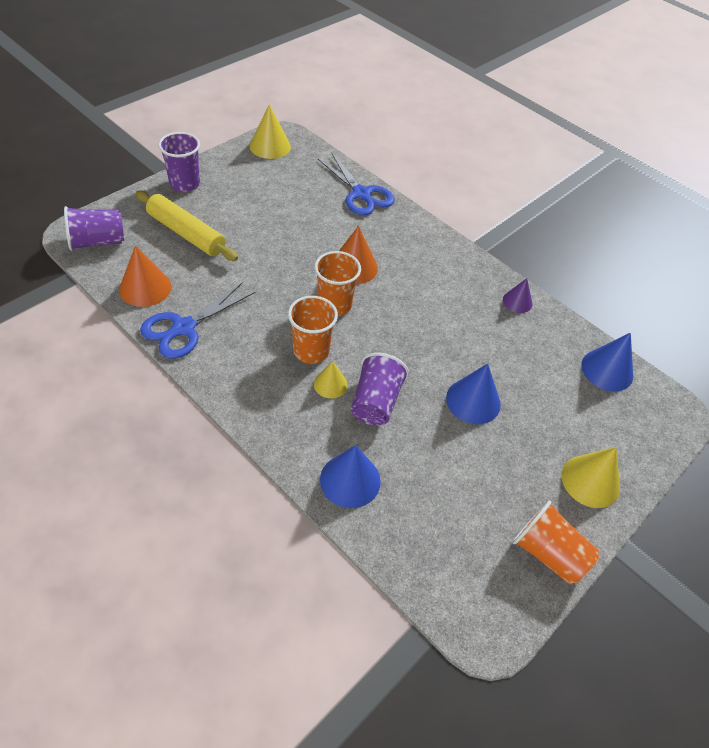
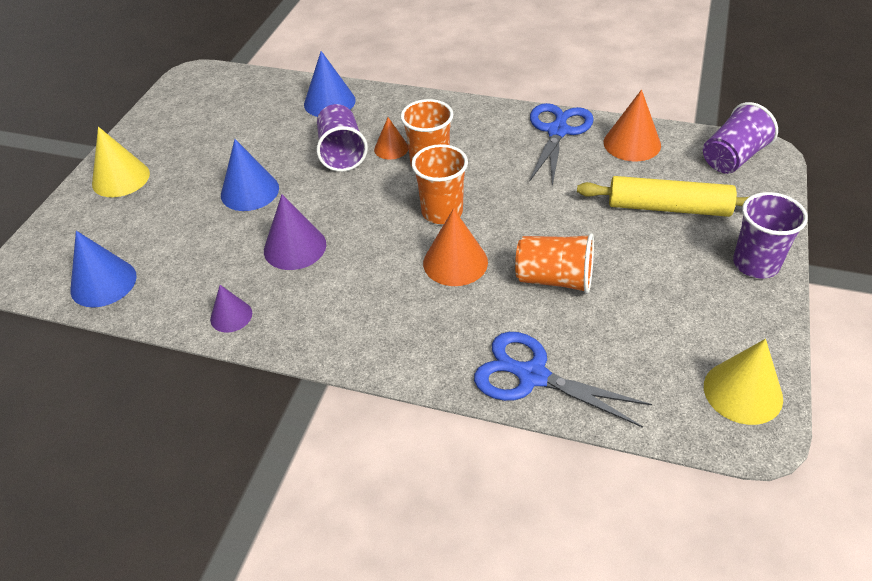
camera: 160 degrees right, 5 degrees down
yellow cone [314,361,348,398] -> orange cone [374,117,408,160]
orange cup [513,500,599,584] -> orange cup moved to [515,233,594,294]
none -> purple cone [264,194,326,270]

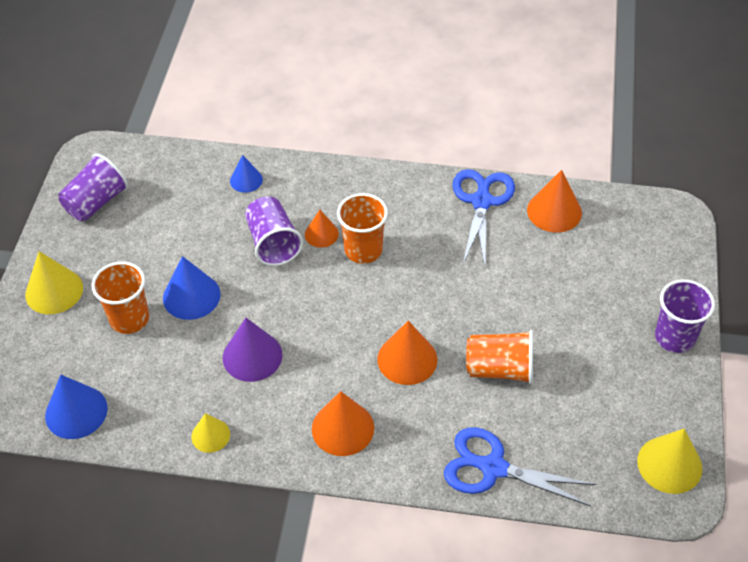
camera: 10 degrees left, 5 degrees up
purple cone [210,285,252,333] -> yellow cone [191,413,230,453]
blue cone [304,51,356,117] -> blue cone [230,155,263,193], size x0.62
orange cup [411,144,468,224] -> orange cup moved to [91,262,149,334]
yellow rolling pin [577,176,749,217] -> none
purple cup [703,102,778,174] -> purple cup moved to [58,153,129,221]
none -> orange cone [312,391,374,456]

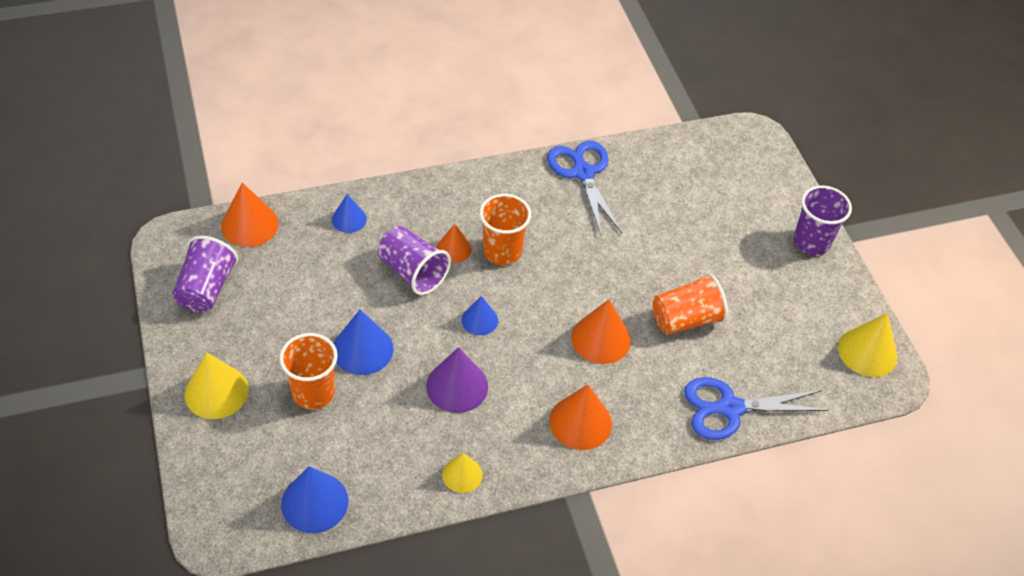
camera: 30 degrees left, 0 degrees up
orange cone [527,170,582,233] -> orange cone moved to [221,183,279,247]
none -> blue cone [462,296,498,335]

